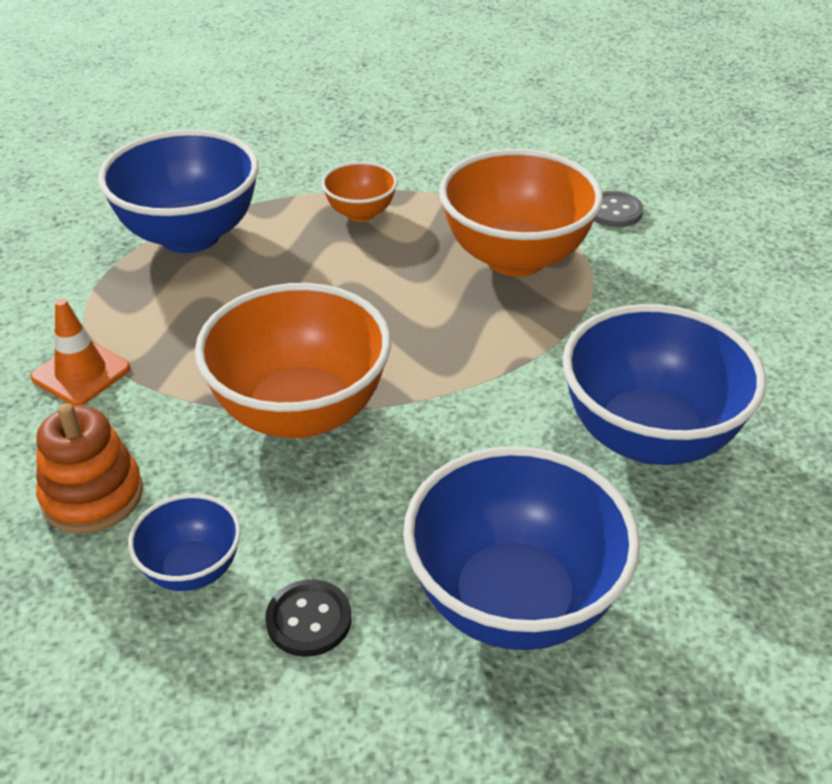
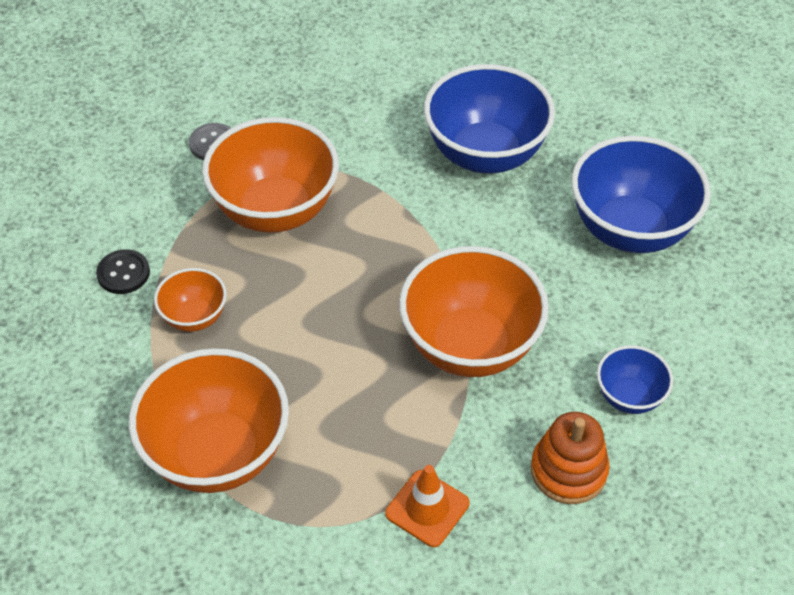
camera: 90 degrees left, 10 degrees up
blue bowl [98,129,259,253] -> orange bowl [129,348,289,493]
black button [265,579,351,657] -> black button moved to [96,249,150,294]

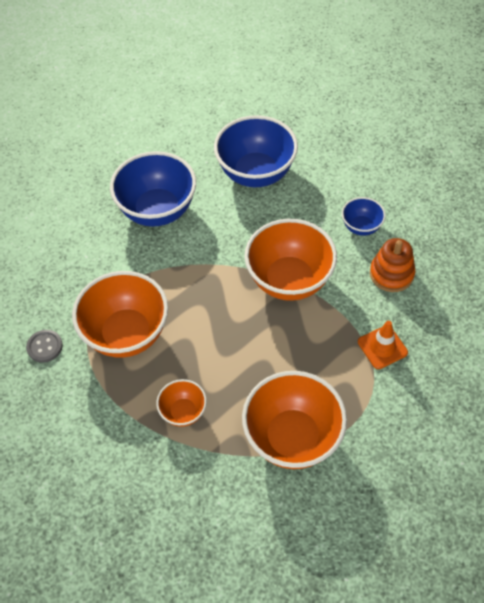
camera: 60 degrees left, 5 degrees up
black button [96,249,150,294] -> none

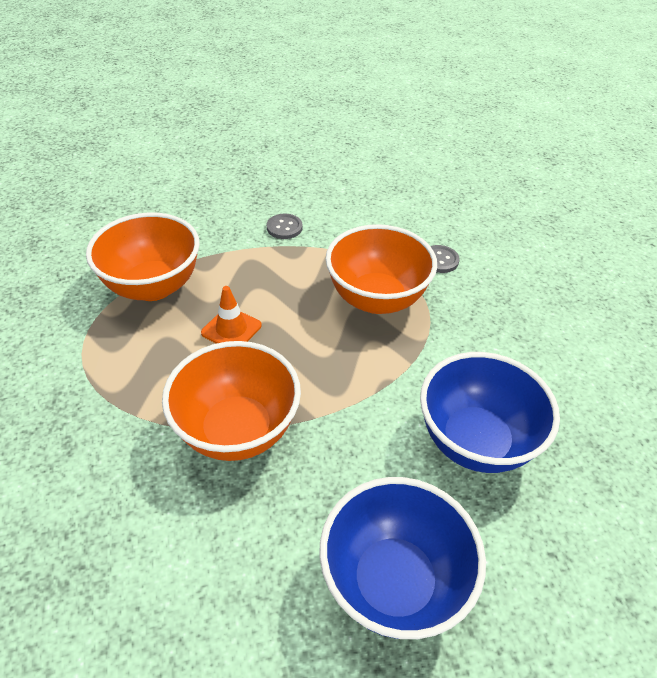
camera: 145 degrees right, 10 degrees down
orange bowl [156,379,207,427] -> none
blue bowl [342,197,386,236] -> none
orange traffic cone [358,321,408,369] -> orange traffic cone moved to [201,286,262,343]
orange stacking toy [370,238,415,292] -> none
none -> grey button [267,214,302,239]

